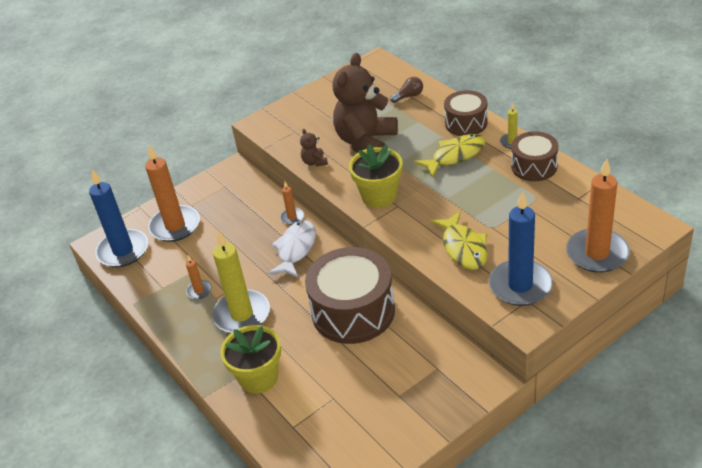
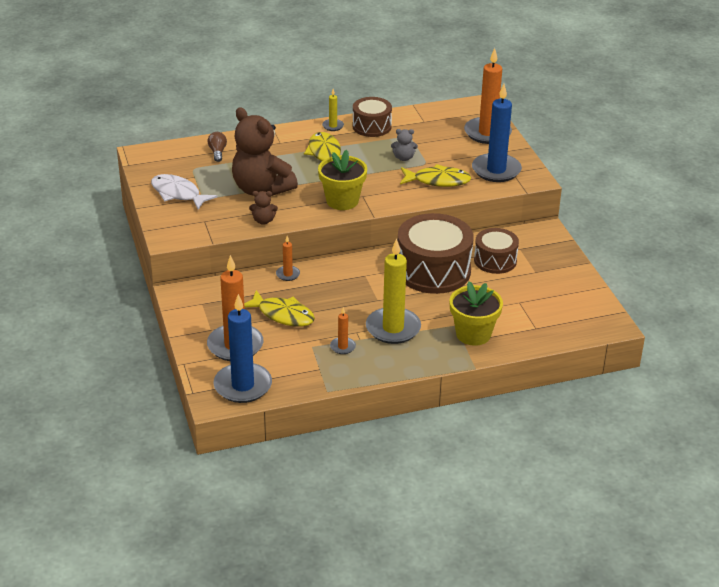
camera: 75 degrees left, 5 degrees down
white fish [268,220,316,278] -> white fish moved to [151,174,217,210]
brown drum [444,90,488,136] -> brown drum moved to [474,228,519,274]
none -> yellow fish [244,290,315,327]
none -> grey teddy bear [391,129,418,161]

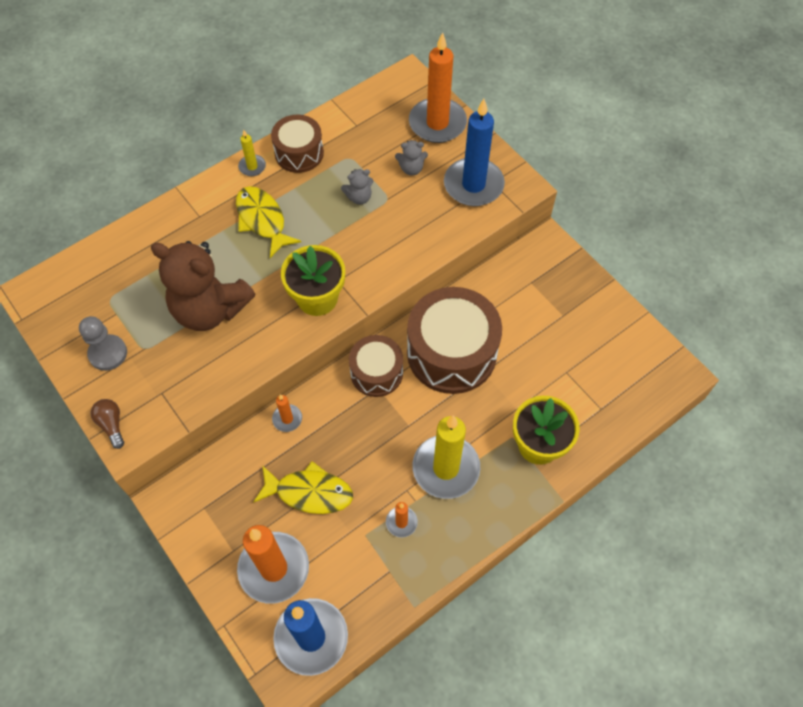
camera: 20 degrees left, 25 degrees up
white fish [151,174,217,210] -> grey pawn [79,316,127,371]
brown light bulb [208,132,227,162] -> brown light bulb moved to [91,399,124,449]
brown teddy bear [249,191,278,224] -> none
yellow fish [400,164,471,187] -> none
brown drum [474,228,519,274] -> brown drum moved to [349,335,403,397]
none -> grey teddy bear [395,140,428,176]

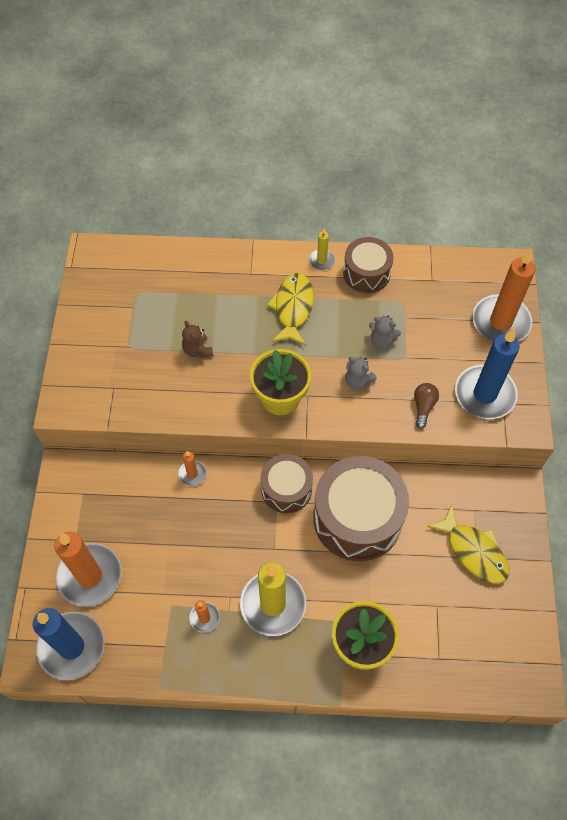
camera: 40 degrees right, 0 degrees up
grey pawn [79,316,127,371] -> none
brown light bulb [91,399,124,449] -> brown light bulb moved to [414,383,439,429]
brown teddy bear [151,241,255,331] -> brown teddy bear [182,321,213,358], size x0.41
yellow fish [254,461,353,514] -> yellow fish moved to [427,505,509,584]
grey teddy bear [395,140,428,176] -> grey teddy bear moved to [345,357,377,390]

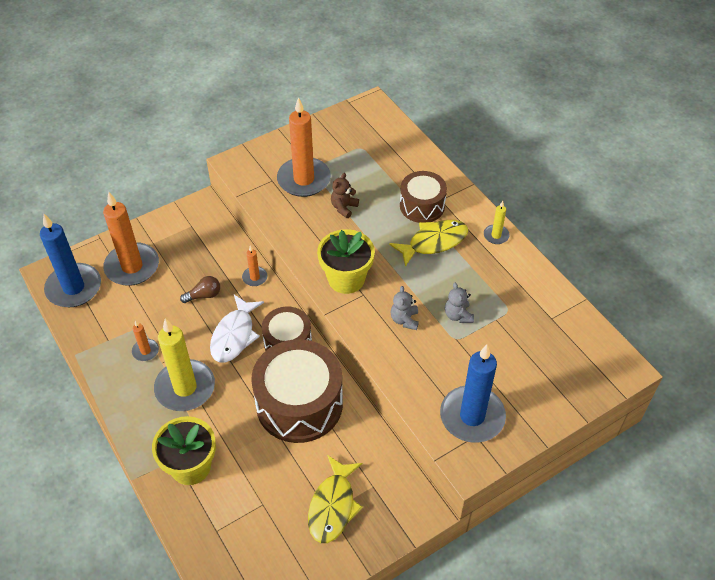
camera: 55 degrees right, 10 degrees down
brown drum [343,237,394,293] -> brown drum moved to [400,171,447,223]
brown light bulb [414,383,439,429] -> brown light bulb moved to [180,276,220,303]
orange candle [472,249,536,342] -> orange candle moved to [277,97,331,197]
none -> white fish [210,295,264,363]

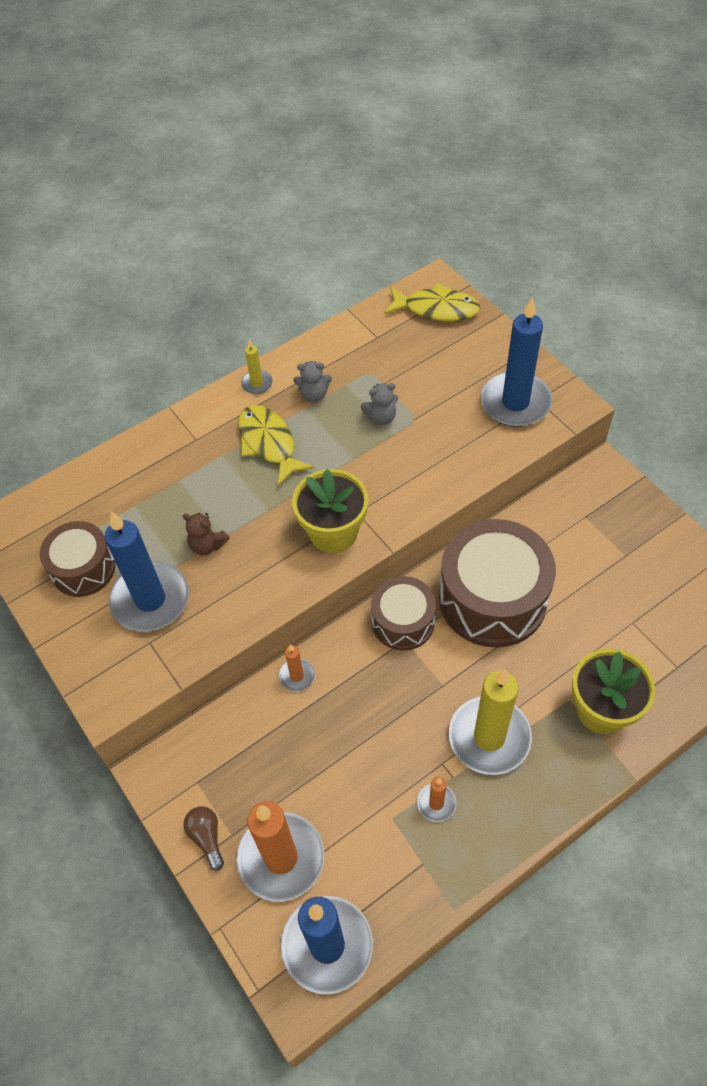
camera: 90 degrees left, 5 degrees up
brown light bulb [180,276,220,303] -> brown light bulb moved to [183,806,224,871]
white fish [210,295,264,363] -> none
orange candle [277,97,331,197] -> blue candle [104,511,189,632]
yellow fish [308,455,363,543] -> yellow fish moved to [384,283,480,321]
grey teddy bear [391,286,419,330] -> grey teddy bear moved to [294,361,332,402]
brown drum [400,171,447,223] -> brown drum moved to [40,521,116,597]

